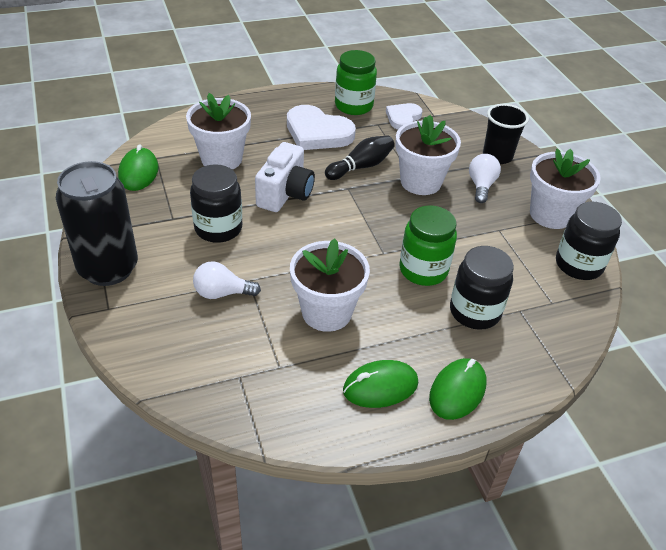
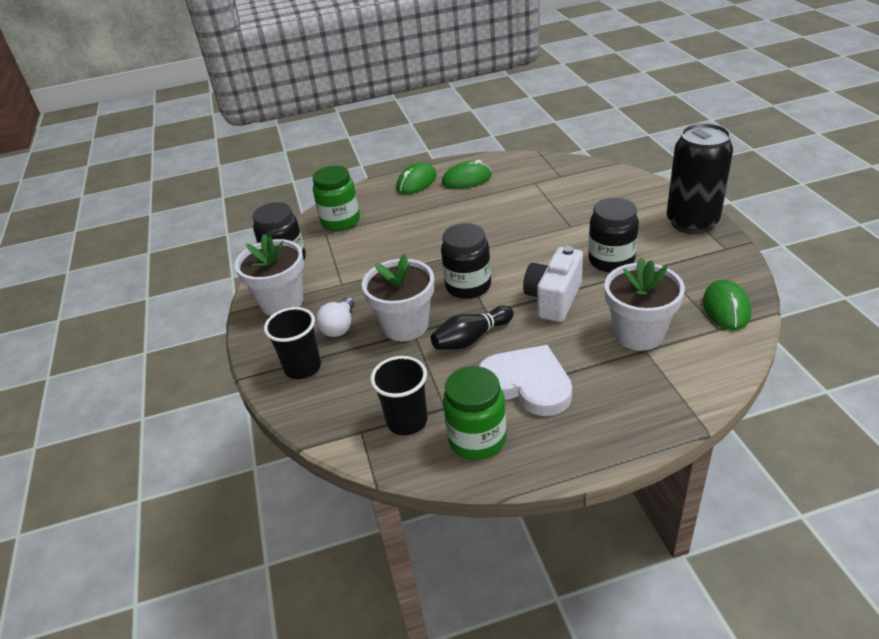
camera: 170 degrees left, 5 degrees down
white light bulb [193,261,261,299] -> none
white flower pot [290,238,370,332] -> none
white heart [386,103,422,129] -> black cup [370,356,427,435]
green jar [399,205,457,286] -> green jar moved to [313,166,360,231]
black jar [450,246,514,330] -> black jar moved to [441,223,491,299]

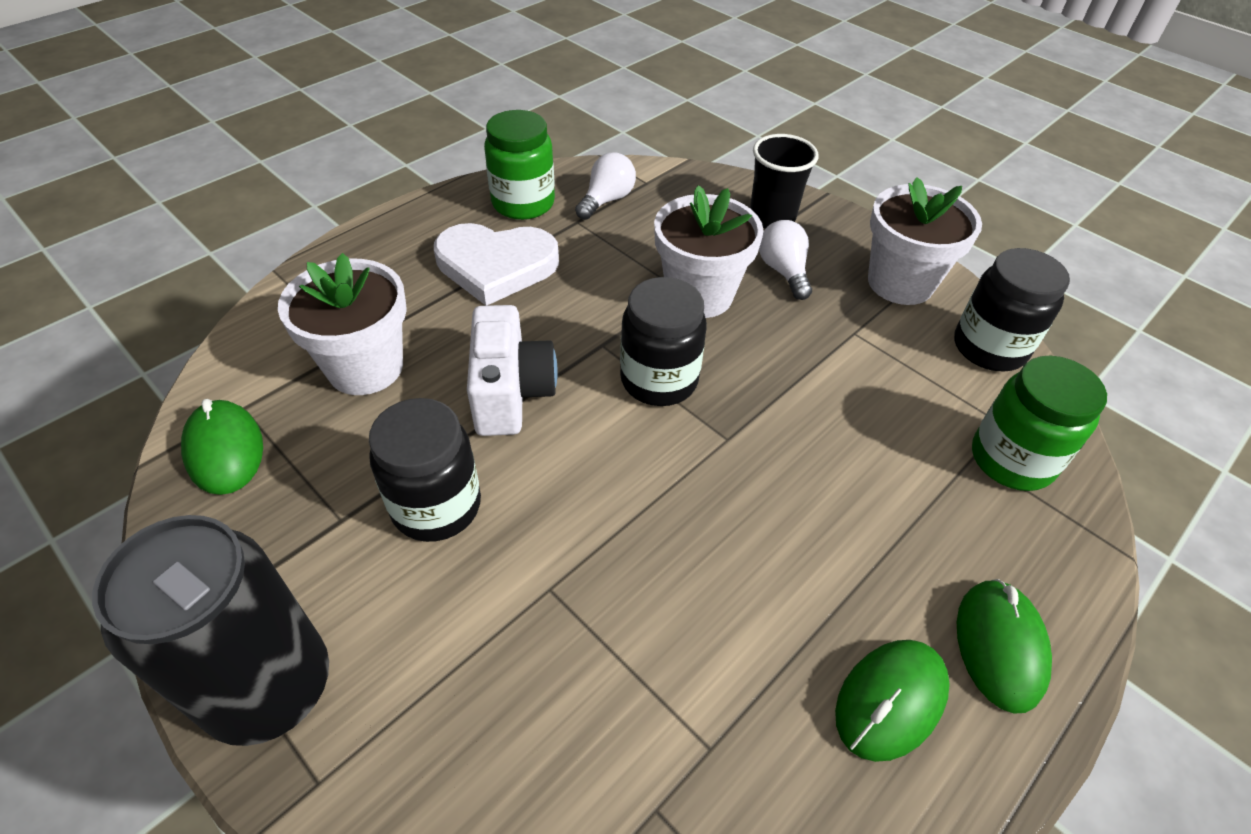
camera: 145 degrees right, 10 degrees up
black cup [370,356,427,435] -> white light bulb [575,152,636,220]
black bowling pin [431,306,514,350] -> none

